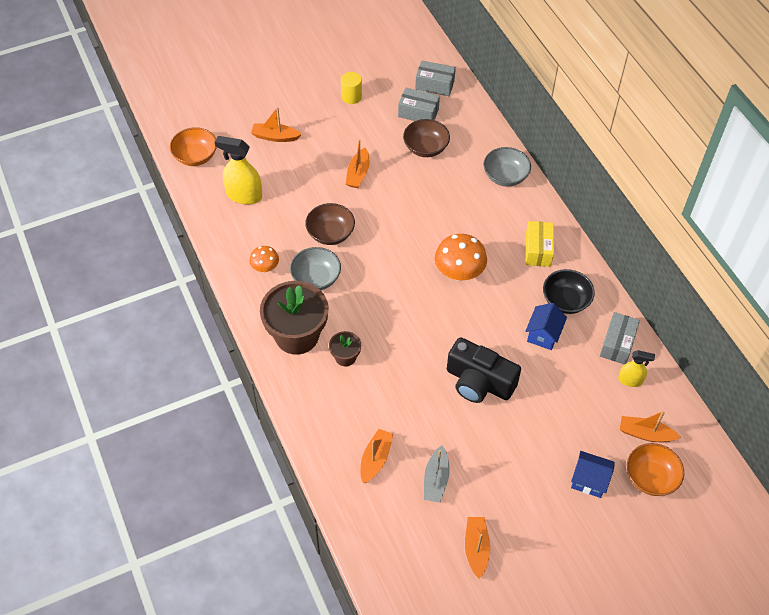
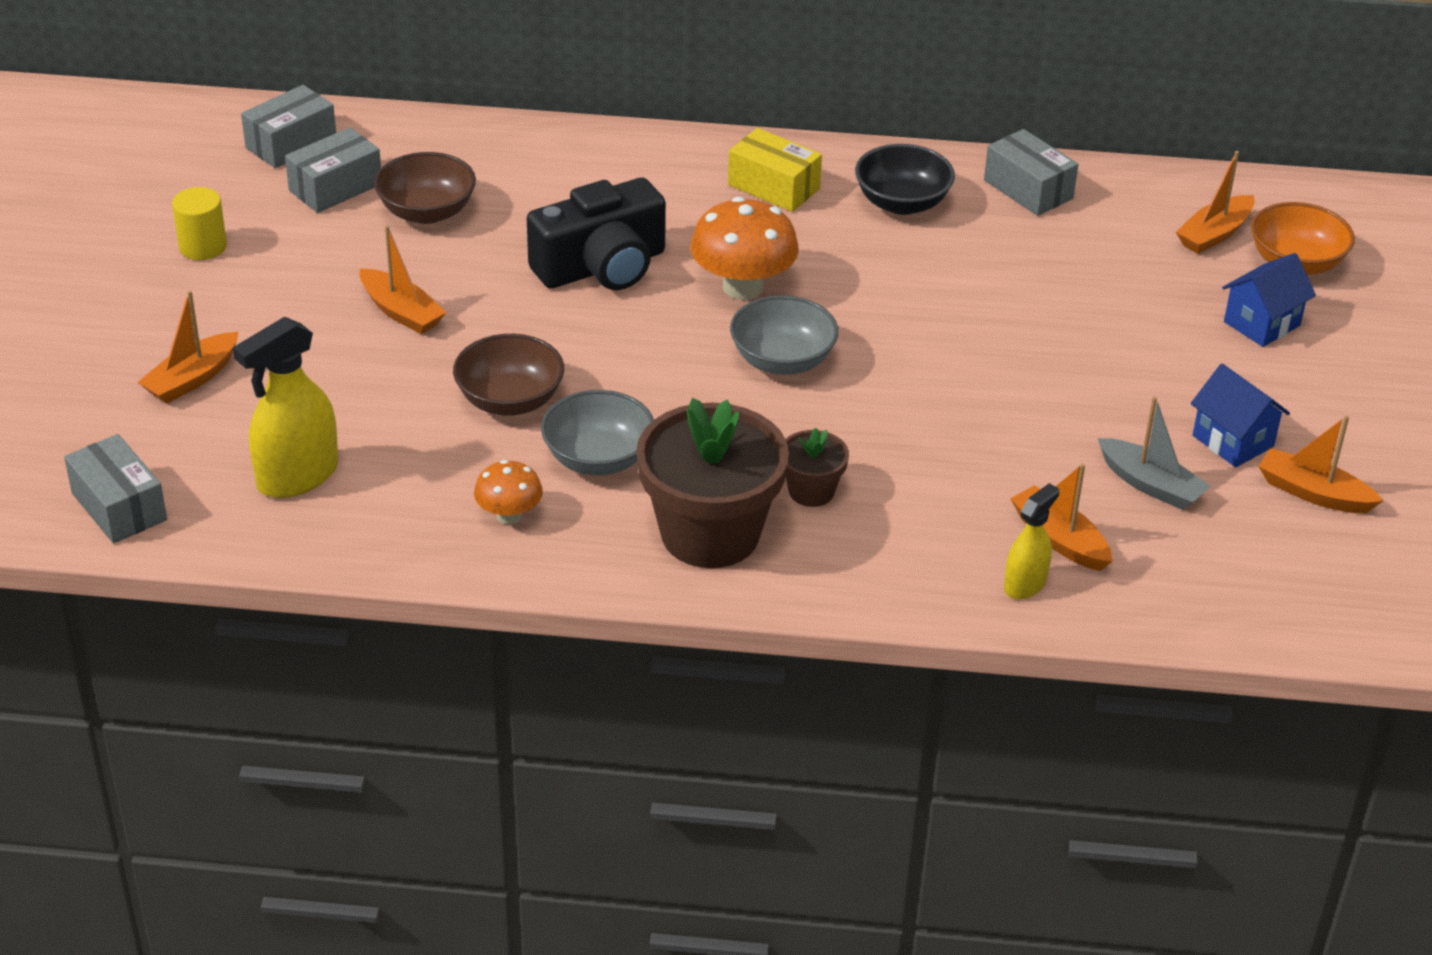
camera: 60 degrees left, 15 degrees down
orange bowl [170,127,217,166] -> grey box [64,434,167,543]
black camera [447,337,521,403] -> black camera moved to [527,178,666,290]
grey bowl [484,147,531,187] -> grey bowl moved to [730,295,838,375]
blue house [525,303,567,350] -> blue house moved to [1191,364,1290,467]
yellow spray bottle [618,350,655,387] -> yellow spray bottle moved to [1004,483,1059,599]

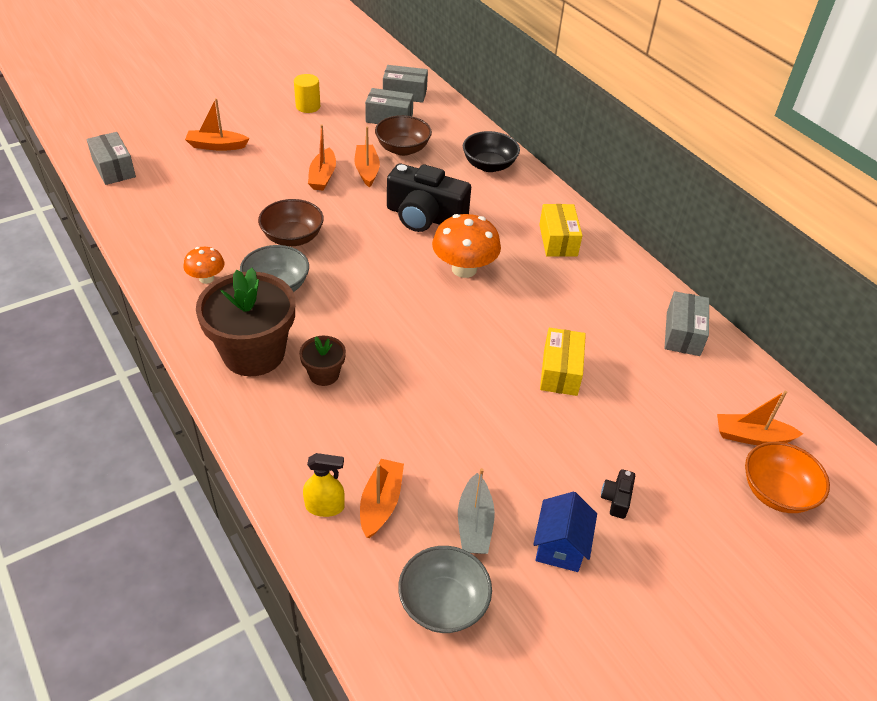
camera: 50 degrees right, 5 degrees up
grey box [64,434,167,543] -> grey box turned 45 degrees counterclockwise [87,132,136,185]
yellow spray bottle [233,317,338,498] -> none
grey bowl [730,295,838,375] -> grey bowl moved to [398,546,492,633]
black bowl [855,144,955,215] -> black bowl moved to [463,131,520,172]
blue house [1222,253,1316,347] -> none
orange boat [1258,415,1383,513] -> orange boat moved to [355,127,380,187]
none -> yellow box [540,328,586,396]
none -> black camera [601,469,635,519]

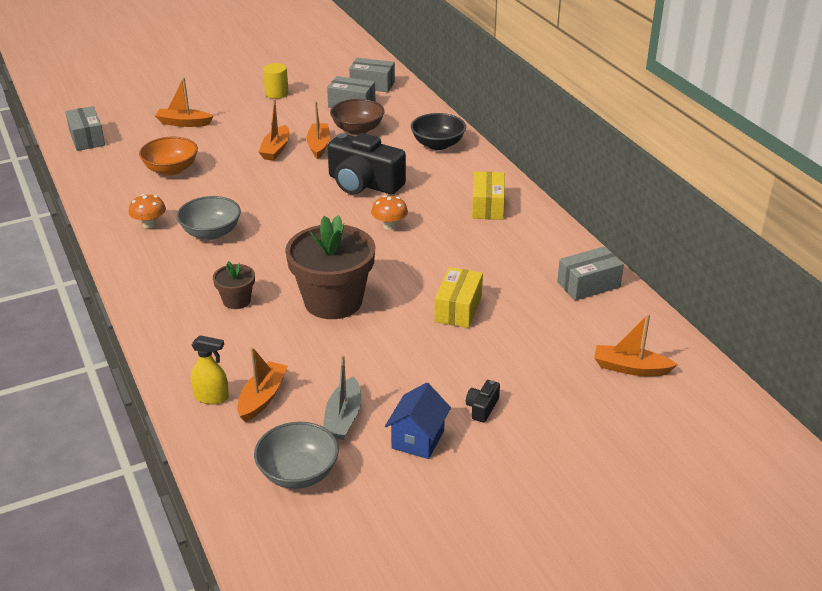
camera: 10 degrees right, 10 degrees down
brown flower pot [196,268,295,376] -> brown flower pot moved to [285,215,376,319]
brown bowl [258,199,324,246] -> none
orange mushroom [432,214,501,278] -> orange mushroom [371,195,408,230], size x0.57
grey box [664,291,709,356] -> grey box turned 45 degrees clockwise [557,246,624,301]
orange bowl [745,442,830,513] -> orange bowl moved to [139,137,198,176]

